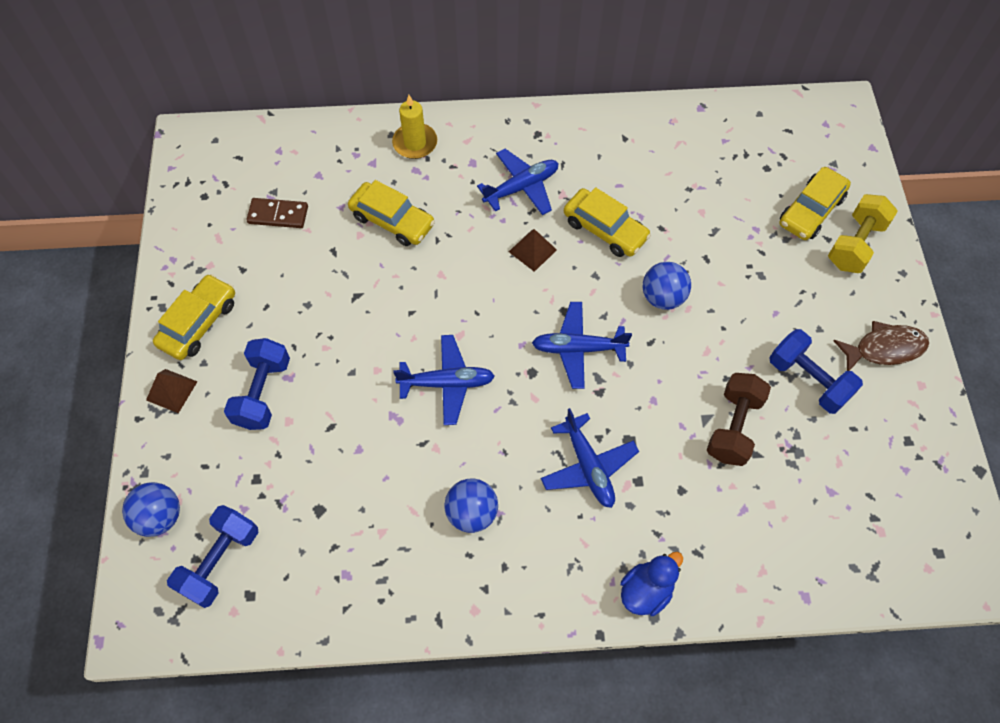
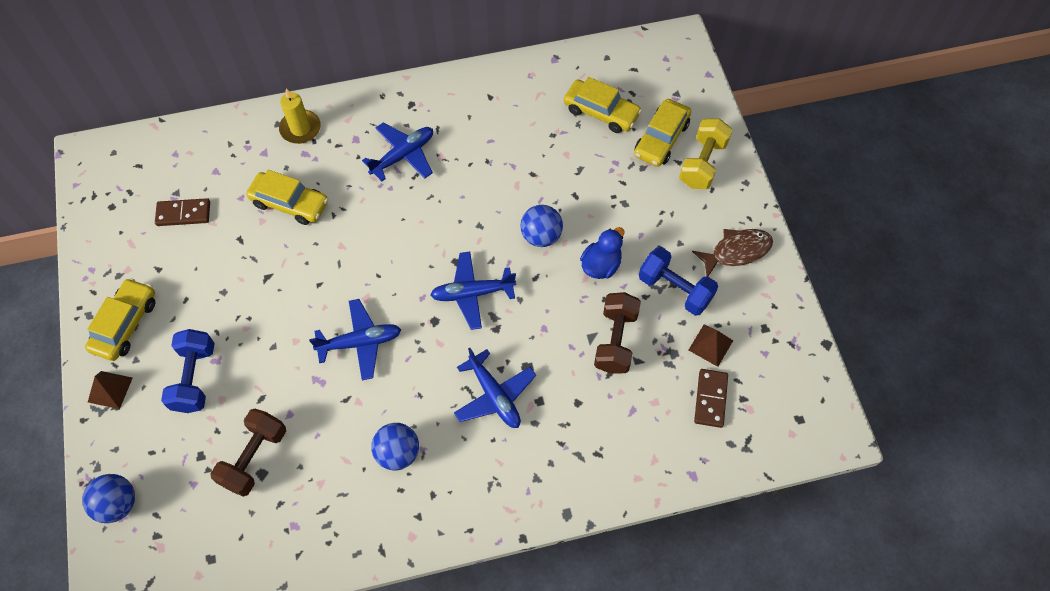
camera: 10 degrees left, 0 degrees up
blue dumbbell [167,505,259,608] -> none
brown pyramid [509,229,557,272] -> brown pyramid moved to [689,325,733,367]
yellow car [564,187,651,257] -> yellow car moved to [564,77,642,133]
blue duck [620,552,683,616] -> blue duck moved to [580,227,624,279]
none -> brown dumbbell [210,409,286,497]
none -> brown domino [694,369,728,428]

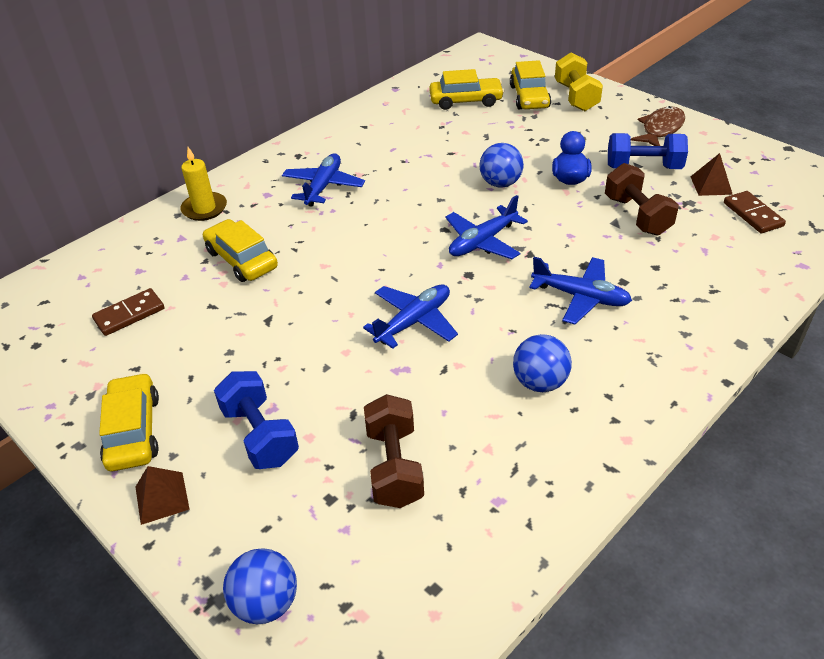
camera: 30 degrees left, 20 degrees down
yellow car [246,170,328,225] -> yellow car turned 120 degrees counterclockwise [203,219,278,282]

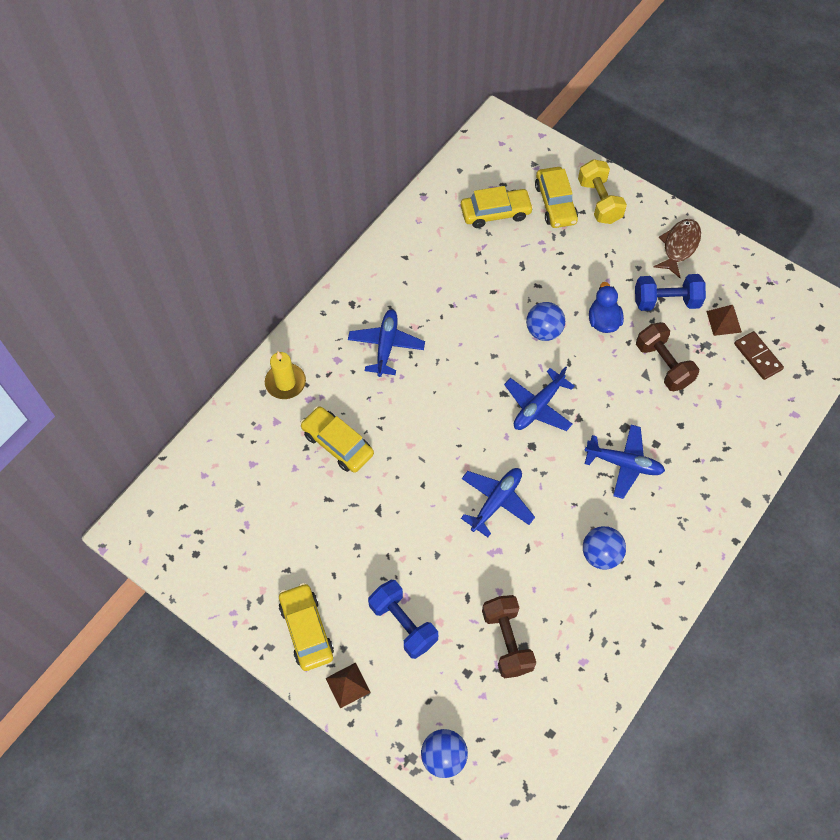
camera: 10 degrees left, 20 degrees up
brown domino [92,288,165,336] -> none

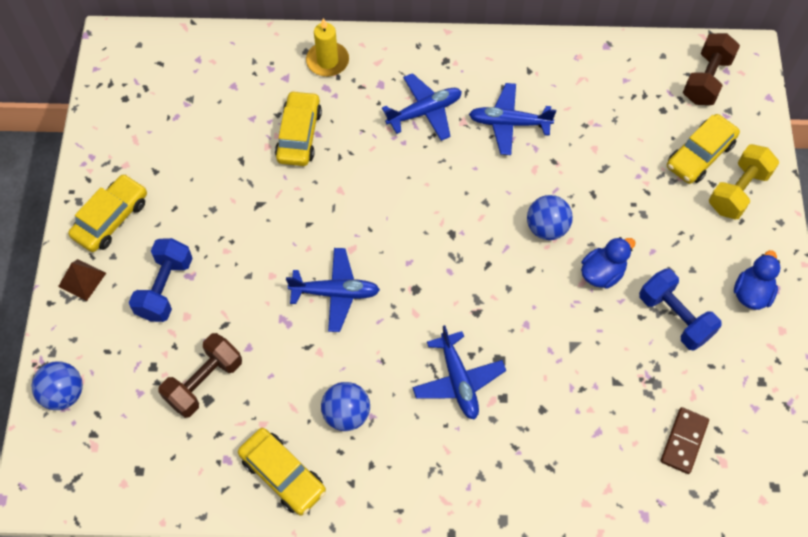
camera: 55 degrees right, 0 degrees up
yellow car [461,186,533,228] -> yellow car moved to [238,428,326,515]
blue plane [504,366,575,431] -> blue plane moved to [469,83,556,155]
brown dumbbell [636,322,699,391] -> brown dumbbell moved to [683,33,740,105]
brown fish [654,219,701,278] -> blue duck [734,250,781,310]
brown pyramid [706,305,742,336] -> none

